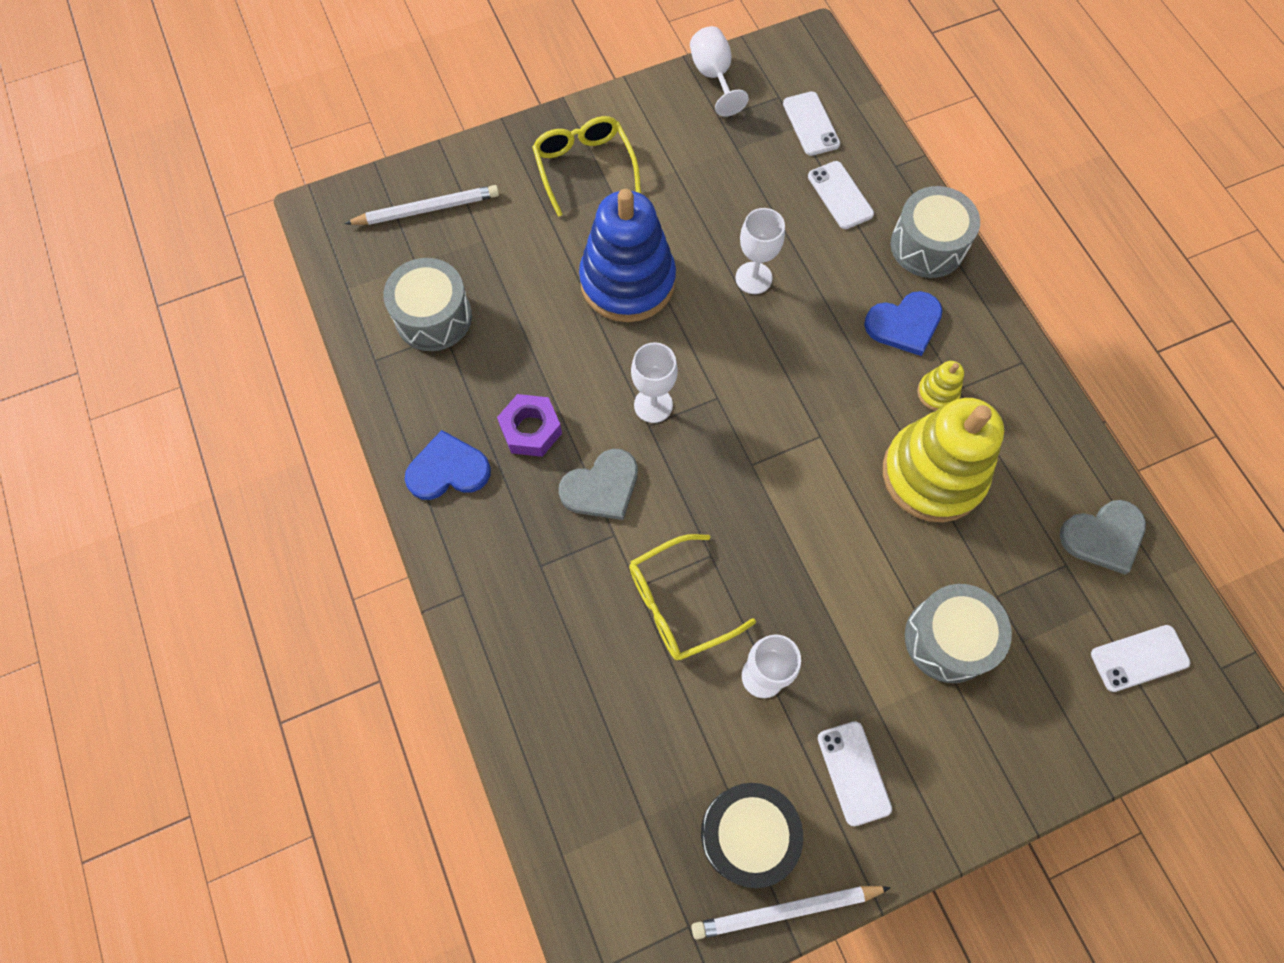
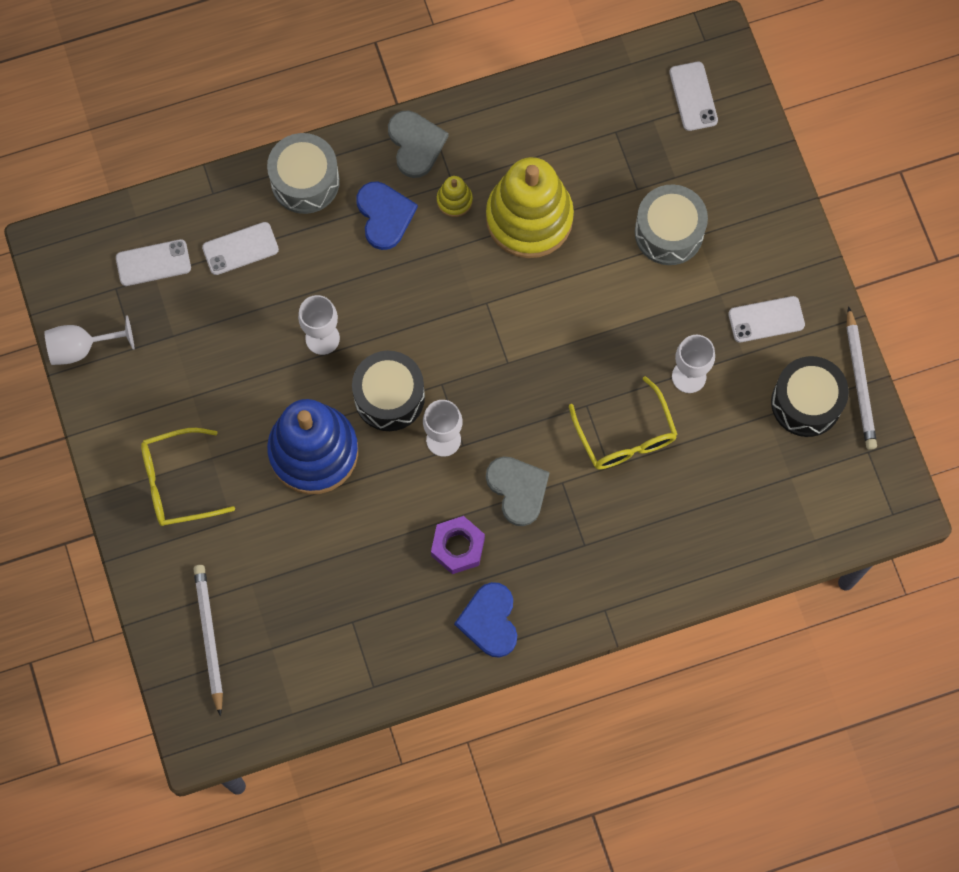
camera: 85 degrees left, 5 degrees up
grey drum [383,258,472,351] -> none
grey heart [1060,500,1146,574] -> grey heart moved to [388,111,449,178]
none -> black drum [352,351,425,431]

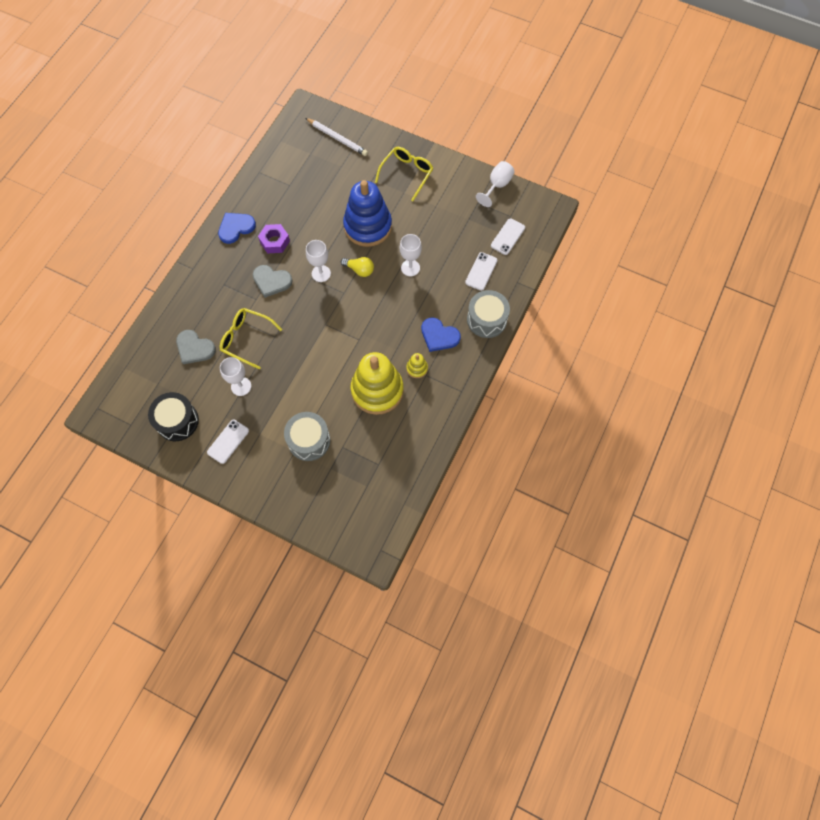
camera: 135 degrees right, 5 degrees down
black drum [352,351,425,431] -> yellow light bulb [341,257,374,277]
grey heart [388,111,449,178] -> grey heart moved to [176,330,216,364]
blue heart [454,582,517,658] -> blue heart turned 75 degrees counterclockwise [218,213,256,244]
white phone [669,62,718,131] -> none
white pencil [847,306,877,450] -> none

